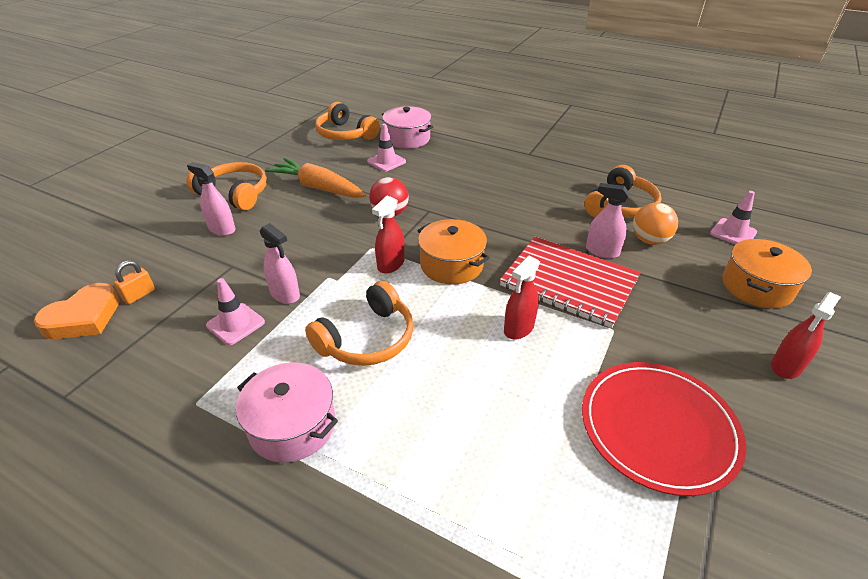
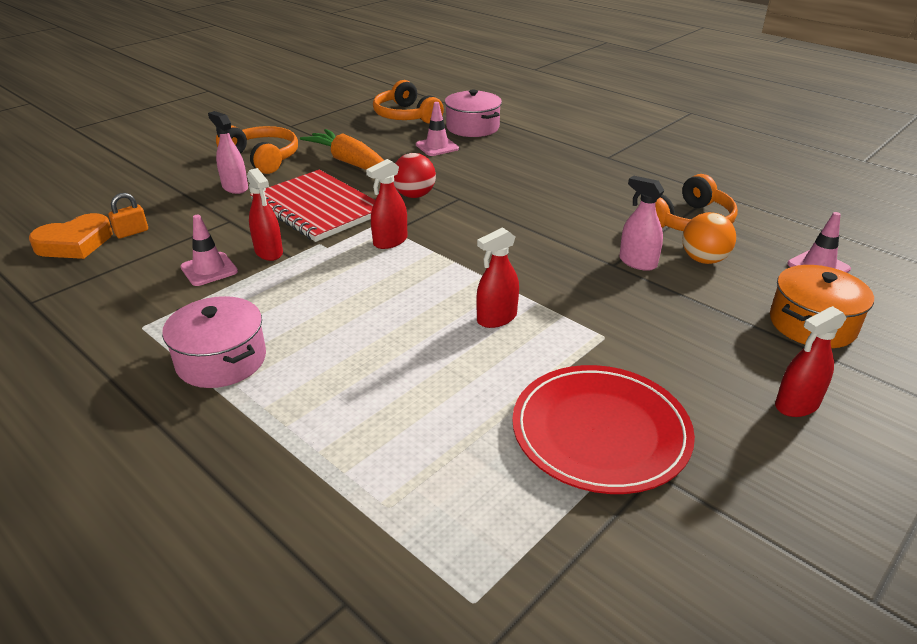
camera: 15 degrees right, 5 degrees down
pink spray bottle [260,223,300,304] -> red spray bottle [247,168,283,261]
orange headphones [305,281,414,366] -> none
orange pot [417,219,490,285] -> none
red notebook [500,237,641,328] -> red notebook moved to [250,170,375,242]

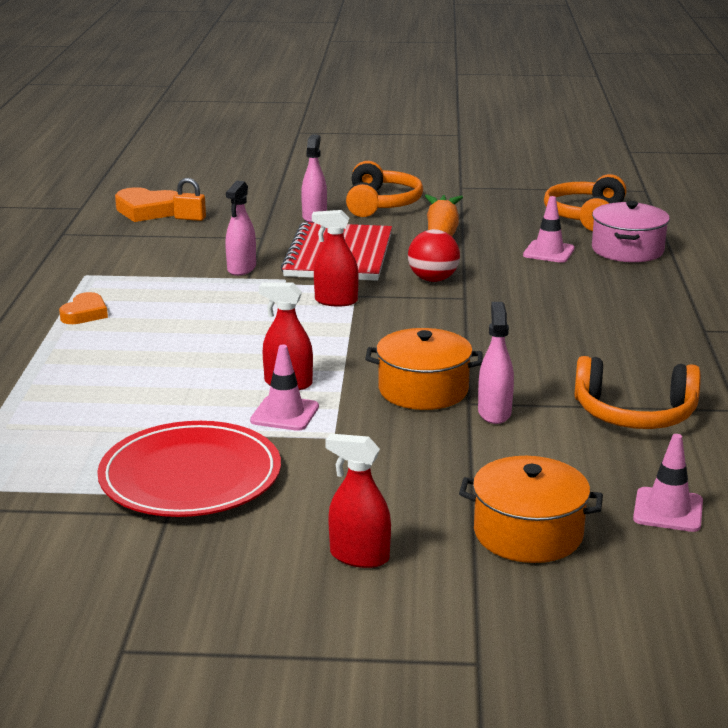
camera: 50 degrees right, 10 degrees down
pink pot [162,296,266,388] -> orange heart [59,292,108,324]
pink traffic cone [180,214,238,286] -> pink traffic cone moved to [250,345,319,431]
red spray bottle [247,168,283,261] -> pink spray bottle [225,181,256,276]
orange ball [682,212,736,264] -> none
none -> orange pot [365,328,482,410]

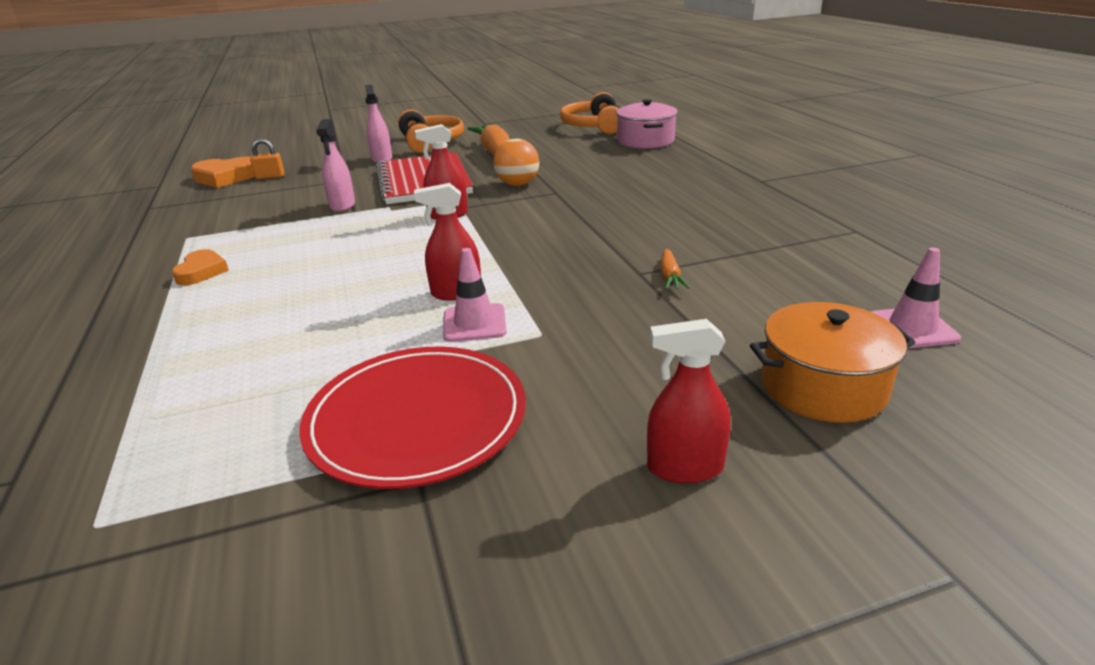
camera: 20 degrees left, 5 degrees up
orange pot [365,328,482,410] -> none
red ball [408,229,460,282] -> orange ball [493,139,539,186]
pink spray bottle [478,302,514,424] -> orange carrot [660,249,689,289]
pink traffic cone [523,196,575,263] -> none
orange headphones [574,356,701,429] -> none

